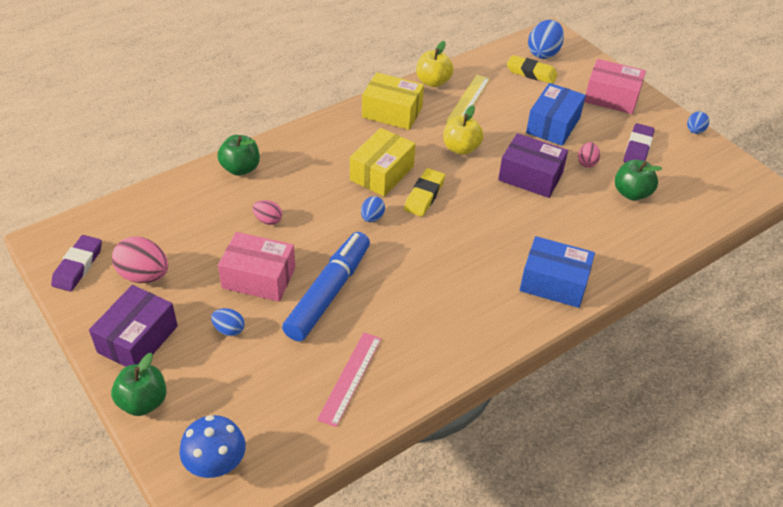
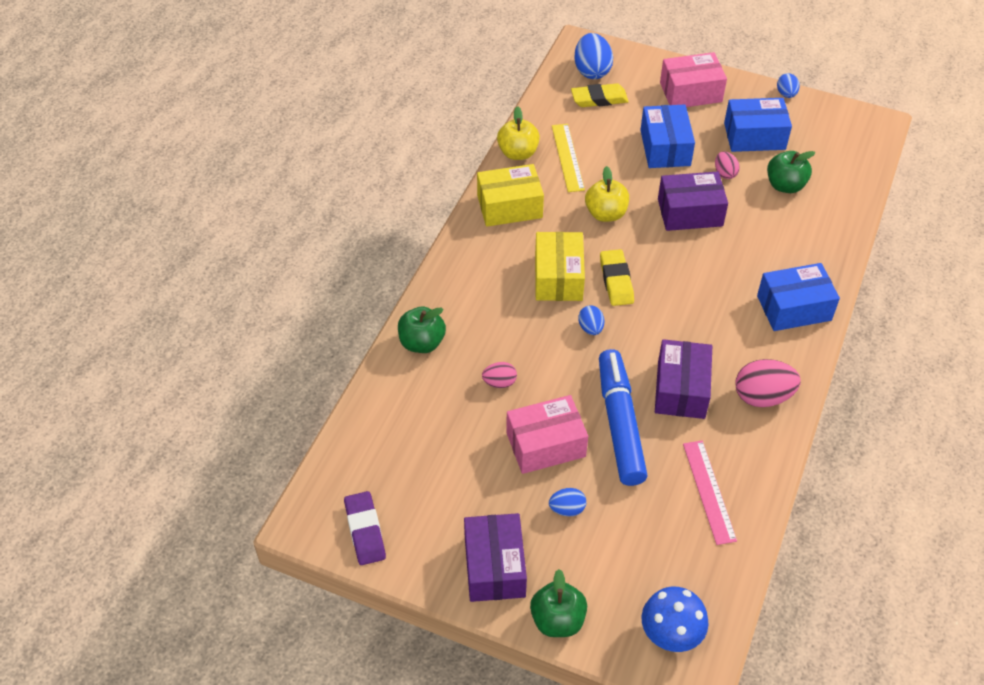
camera: 30 degrees left, 5 degrees up
pink egg [112,237,168,283] -> pink egg moved to [735,359,801,407]
purple eraser [623,123,655,163] -> blue box [724,98,792,152]
none -> purple box [655,339,712,419]

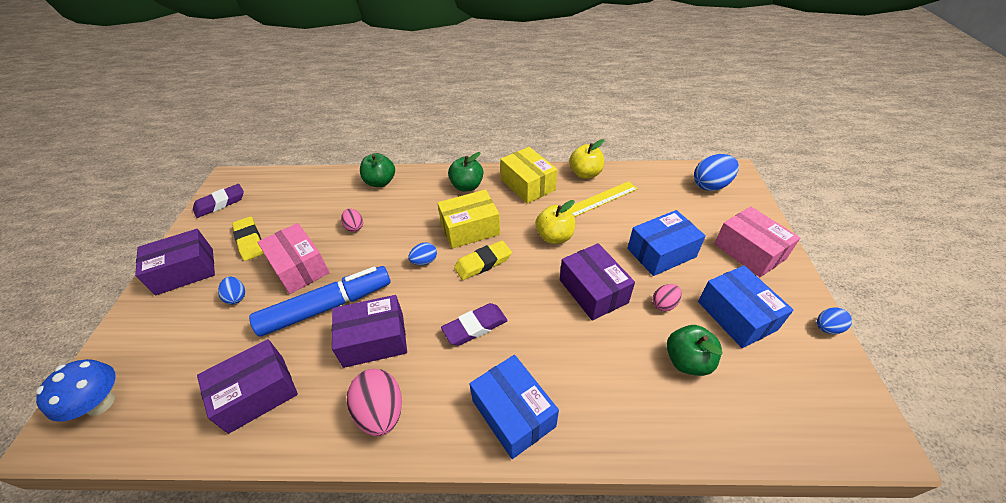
camera: 70 degrees right, 5 degrees down
green apple [530,569,587,637] -> green apple moved to [448,152,483,192]
yellow eraser [571,83,629,107] -> yellow eraser moved to [232,216,264,261]
pink ruler [683,440,737,545] -> purple box [197,339,298,434]
none -> purple eraser [441,303,508,346]

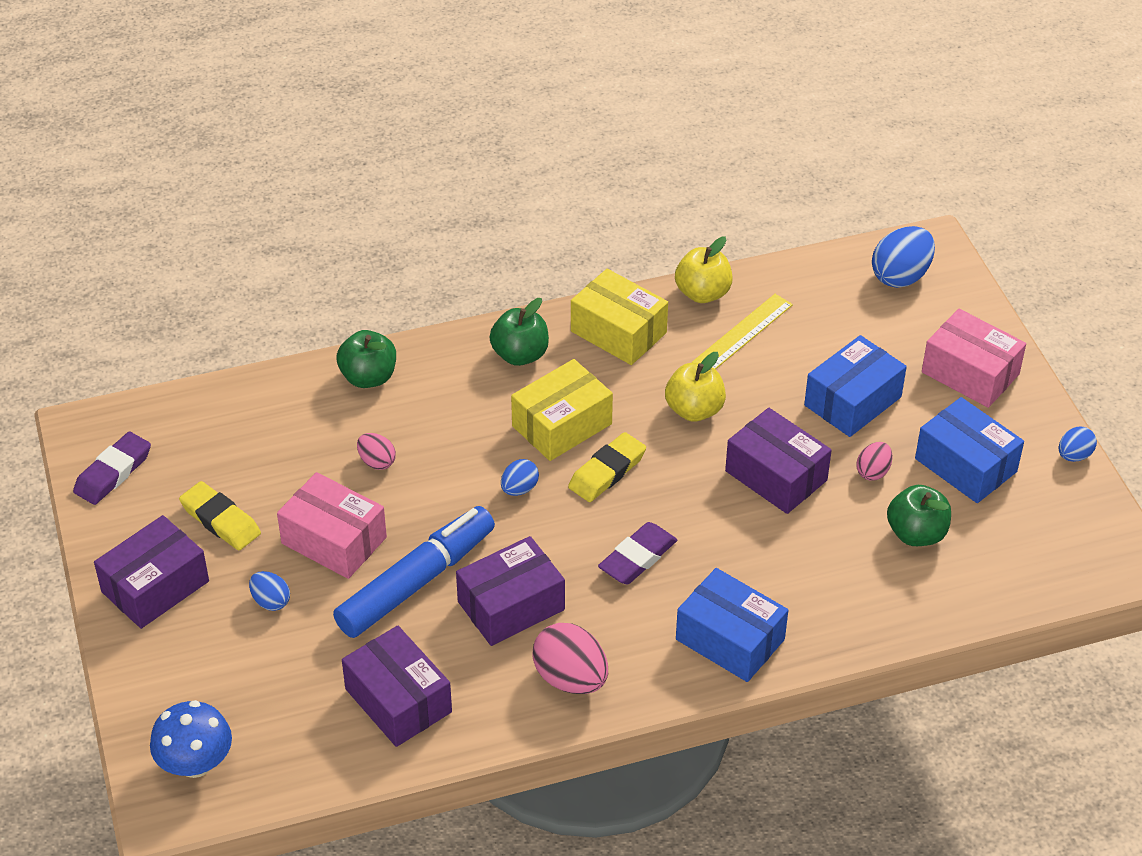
camera: 20 degrees left, 0 degrees up
purple box [197,339,298,434] -> purple box turned 75 degrees counterclockwise [342,626,452,747]

